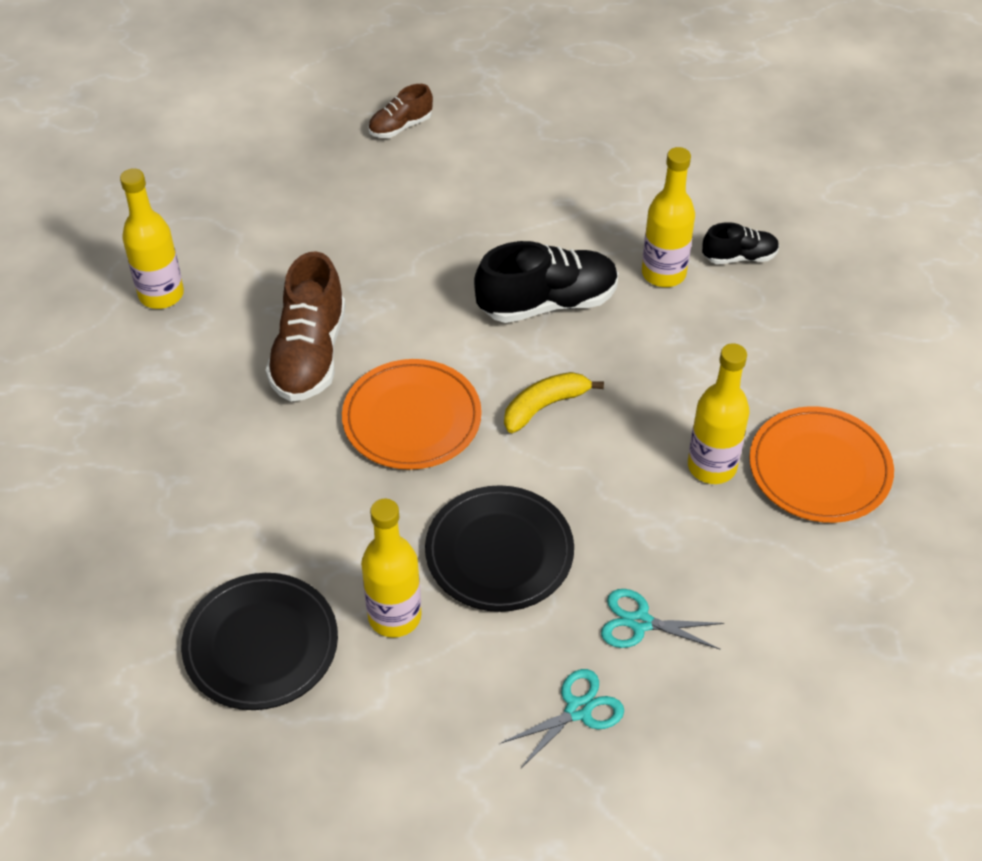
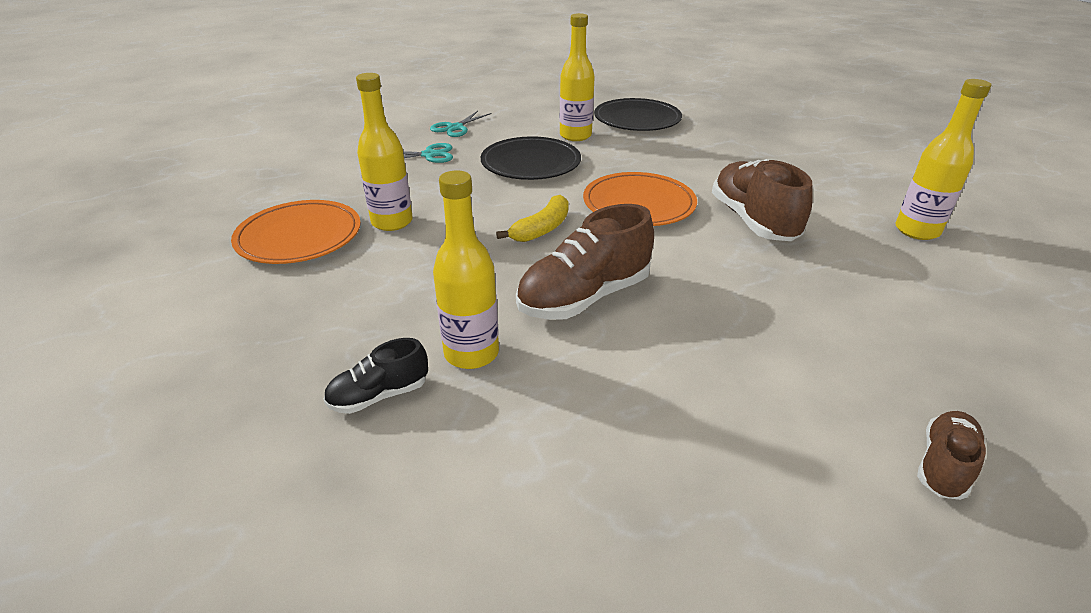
camera: 160 degrees right, 15 degrees down
black shoe [474,241,618,323] -> brown shoe [516,204,654,320]

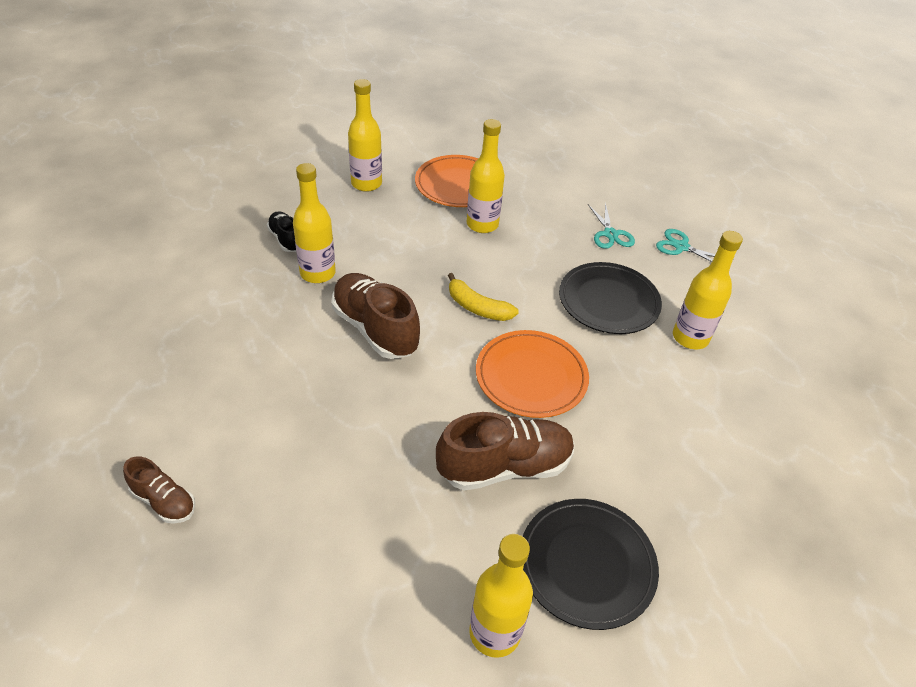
camera: 85 degrees right, 10 degrees up
black plate [594,98,682,131] -> black plate moved to [523,499,659,630]
none -> yellow bottle [348,79,382,192]

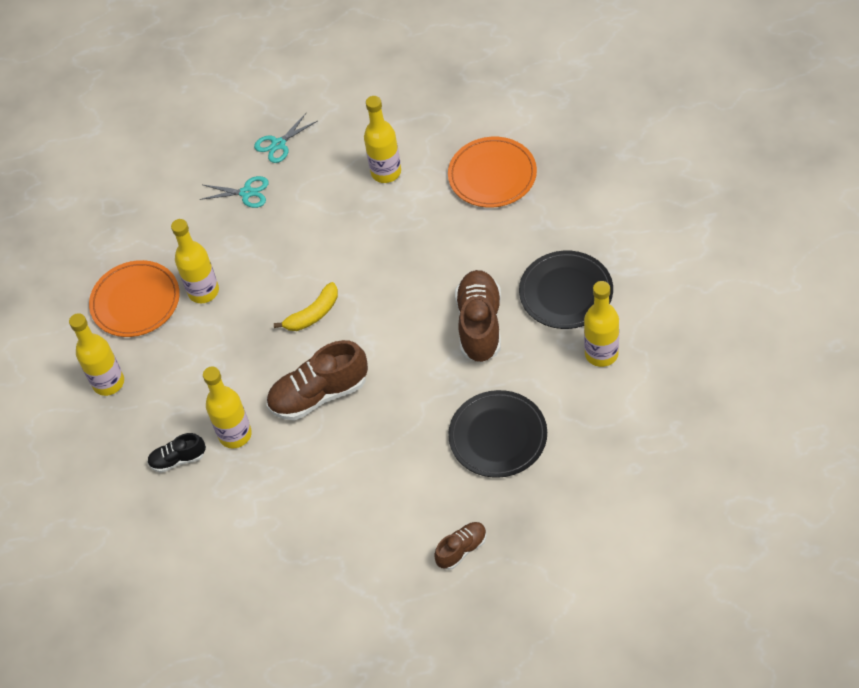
camera: 65 degrees left, 10 degrees up
orange plate [476,330,589,418] -> orange plate moved to [448,137,537,208]
black plate [559,262,662,334] -> black plate moved to [448,390,547,478]

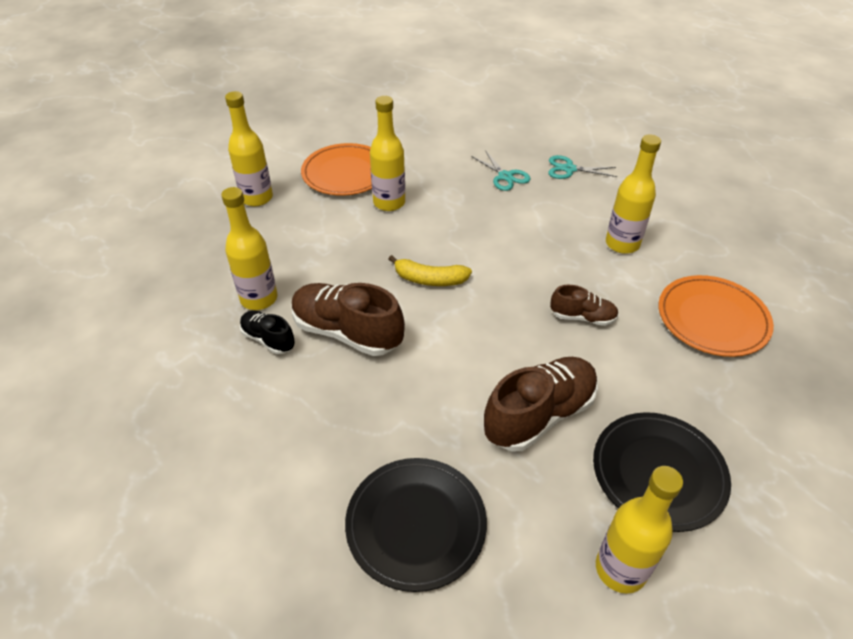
camera: 45 degrees right, 10 degrees down
black shoe [147,433,206,473] -> black shoe moved to [240,311,295,354]
brown shoe [434,522,487,570] -> brown shoe moved to [550,285,619,326]

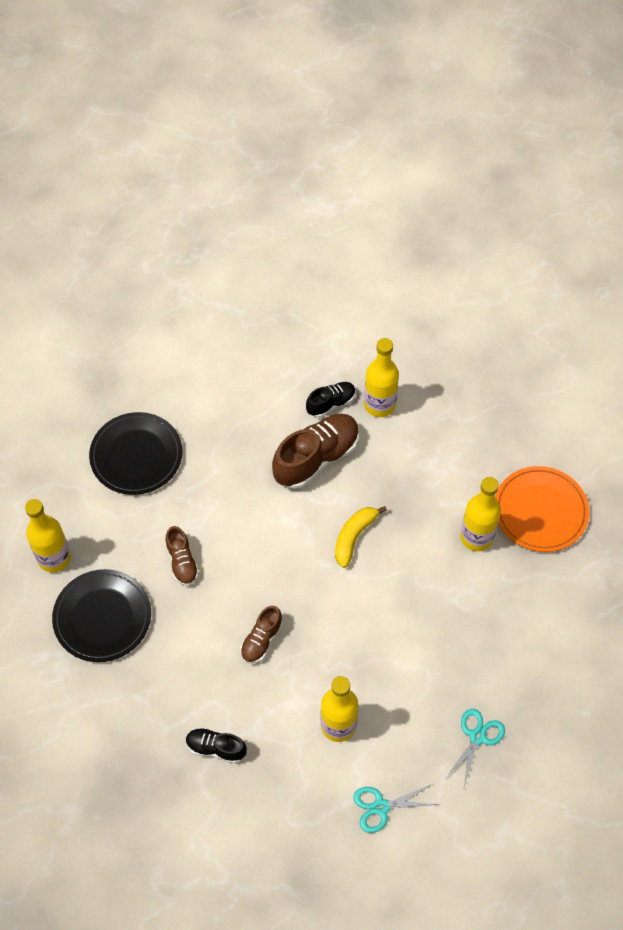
camera: 110 degrees right, 15 degrees up
yellow bottle [225,91,273,206] -> none
turquoise scissors [471,150,530,191] -> turquoise scissors moved to [353,784,438,833]
brown shoe [484,357,598,451] -> brown shoe [165,526,199,586], size x0.55
orange plate [659,275,774,357] -> black shoe [186,727,247,763]

